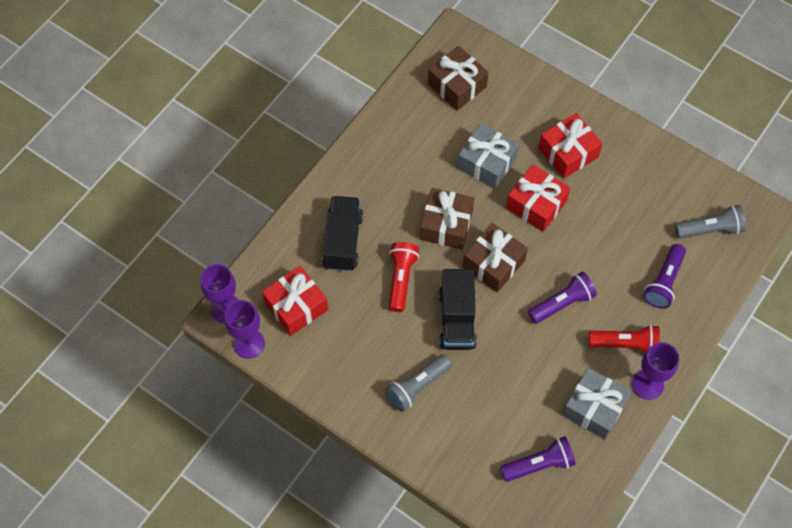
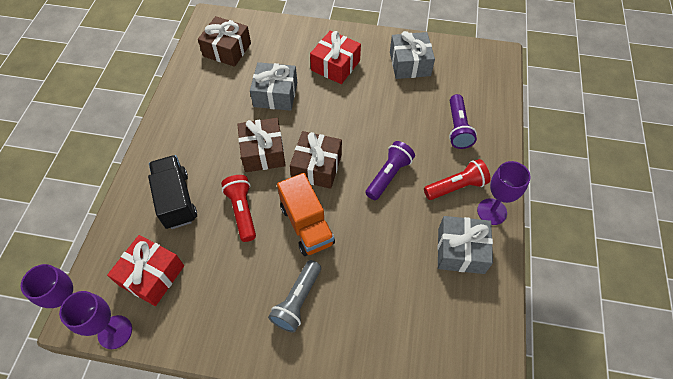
camera: 25 degrees left, 5 degrees down
black truck [439,269,477,350] -> orange truck [277,173,335,256]
purple flashlight [500,436,576,482] -> none
red gift [506,165,570,232] -> none
grey flashlight [675,205,746,239] -> none
none -> grey gift [390,31,435,79]

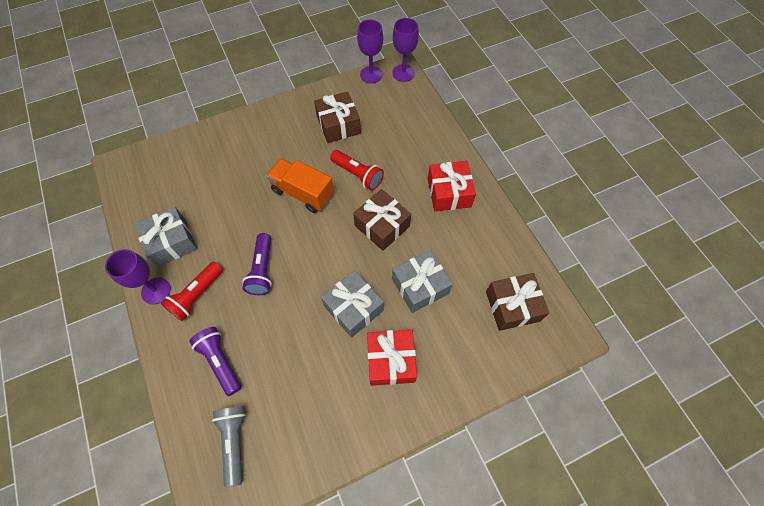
camera: 145 degrees right, 5 degrees up
red gift [107,235,184,306] -> red gift moved to [428,161,476,212]
black truck [148,155,197,229] -> none
grey flashlight [268,260,321,333] -> grey flashlight moved to [212,406,246,488]
brown gift [290,131,342,189] -> brown gift moved to [314,91,361,143]
grey gift [390,31,435,79] -> grey gift moved to [321,270,384,338]

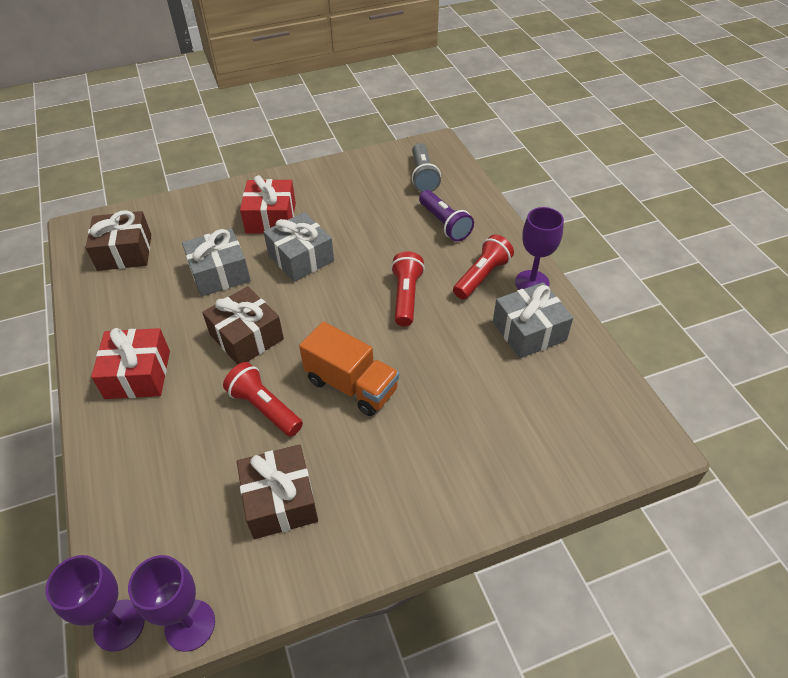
camera: 175 degrees left, 15 degrees down
purple flashlight [242,233,272,295] -> red flashlight [391,251,425,327]

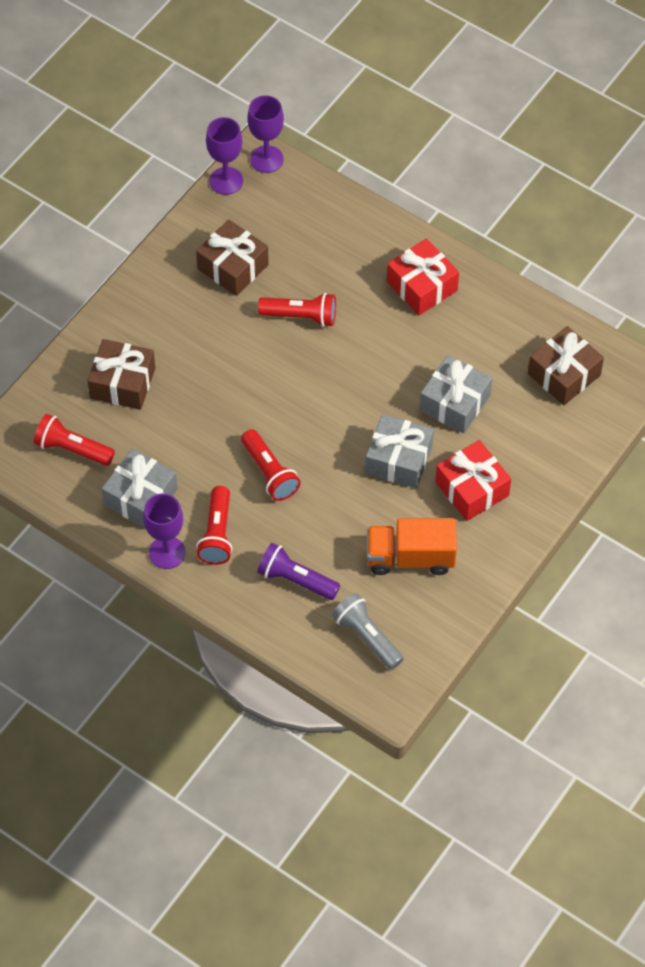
camera: 145 degrees right, 10 degrees up
brown gift [202,286,284,365] -> brown gift moved to [87,339,155,410]
orange truck [299,322,399,416] -> orange truck moved to [367,518,457,575]
none -> red flashlight [34,414,115,466]

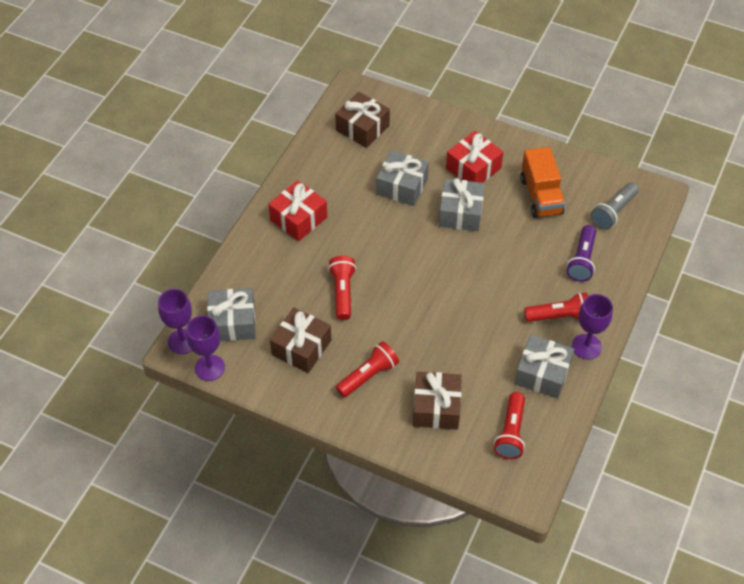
camera: 100 degrees left, 5 degrees down
red flashlight [241,429,301,501] -> red flashlight moved to [336,341,399,398]
none -> grey gift [207,288,256,341]

